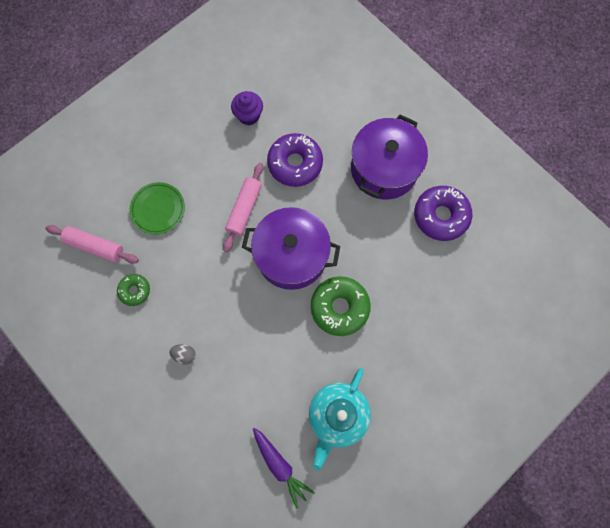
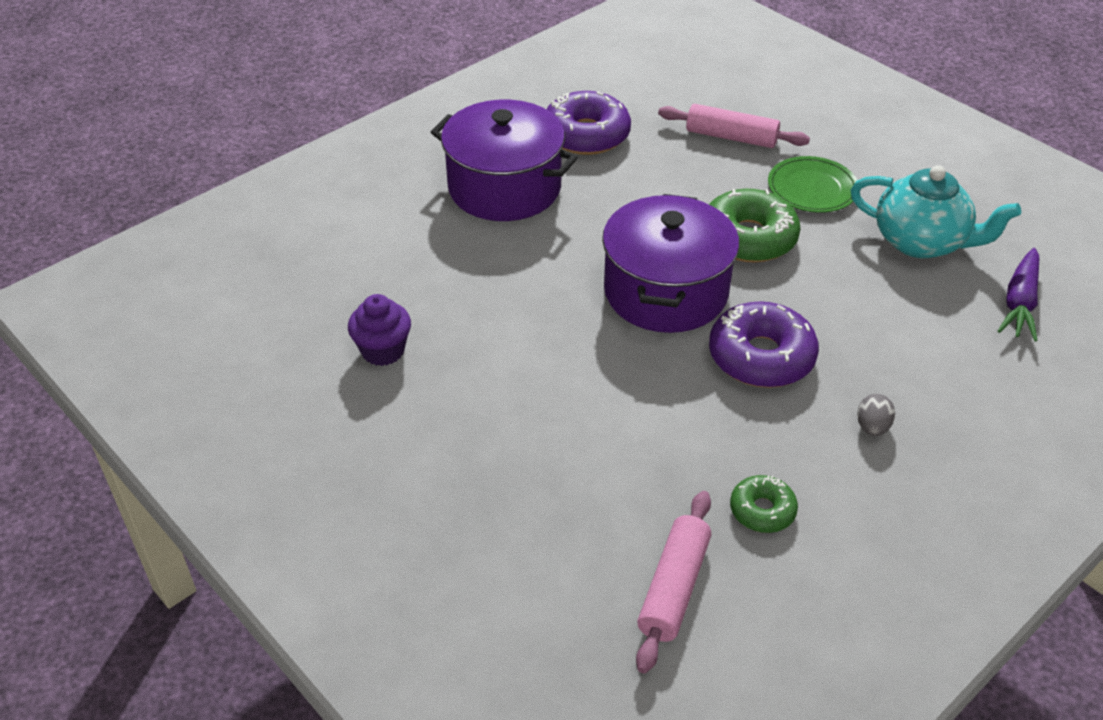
camera: 90 degrees left, 30 degrees down
green plate [129,182,185,234] -> green plate moved to [768,156,857,213]
pink rolling pin [223,163,263,252] -> pink rolling pin moved to [658,104,810,148]
purple carrot [253,428,315,508] -> purple carrot turned 150 degrees clockwise [998,248,1039,342]
purple donut [267,133,323,187] -> purple donut moved to [709,301,819,388]

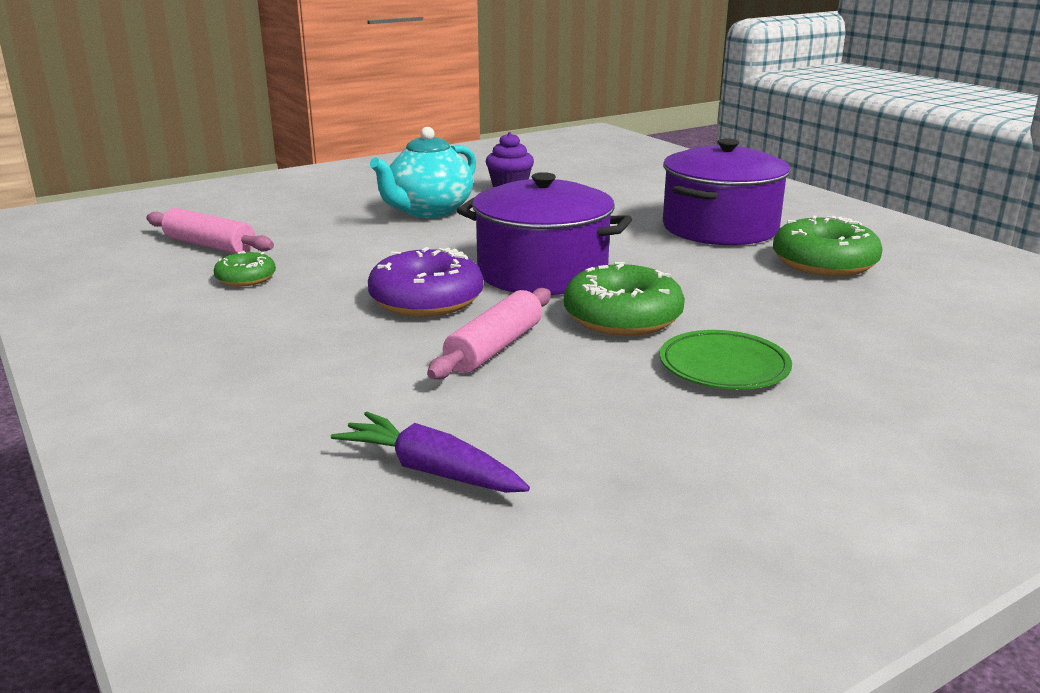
camera: 100 degrees right, 20 degrees down
purple donut [546,91,631,155] -> green donut [773,216,883,276]
pink rolling pin [658,104,810,148] -> pink rolling pin moved to [427,288,551,379]
turquoise teapot [851,165,1021,258] -> turquoise teapot moved to [370,127,476,218]
grey egg [857,394,895,436] -> none

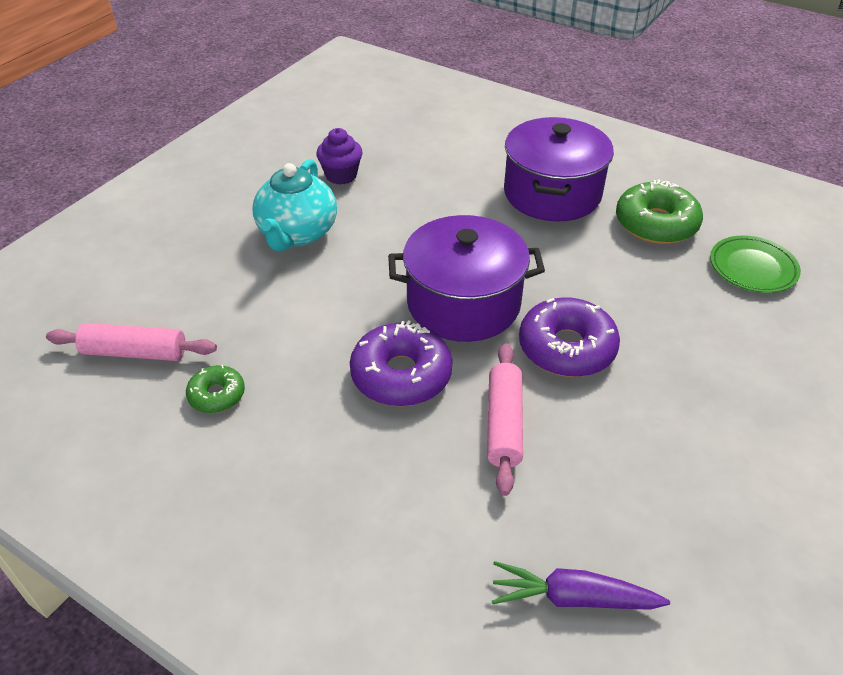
camera: 25 degrees left, 20 degrees up
green donut [564,262,685,336] -> purple donut [519,297,620,377]
green plate [660,330,792,390] -> green plate moved to [710,235,801,293]

